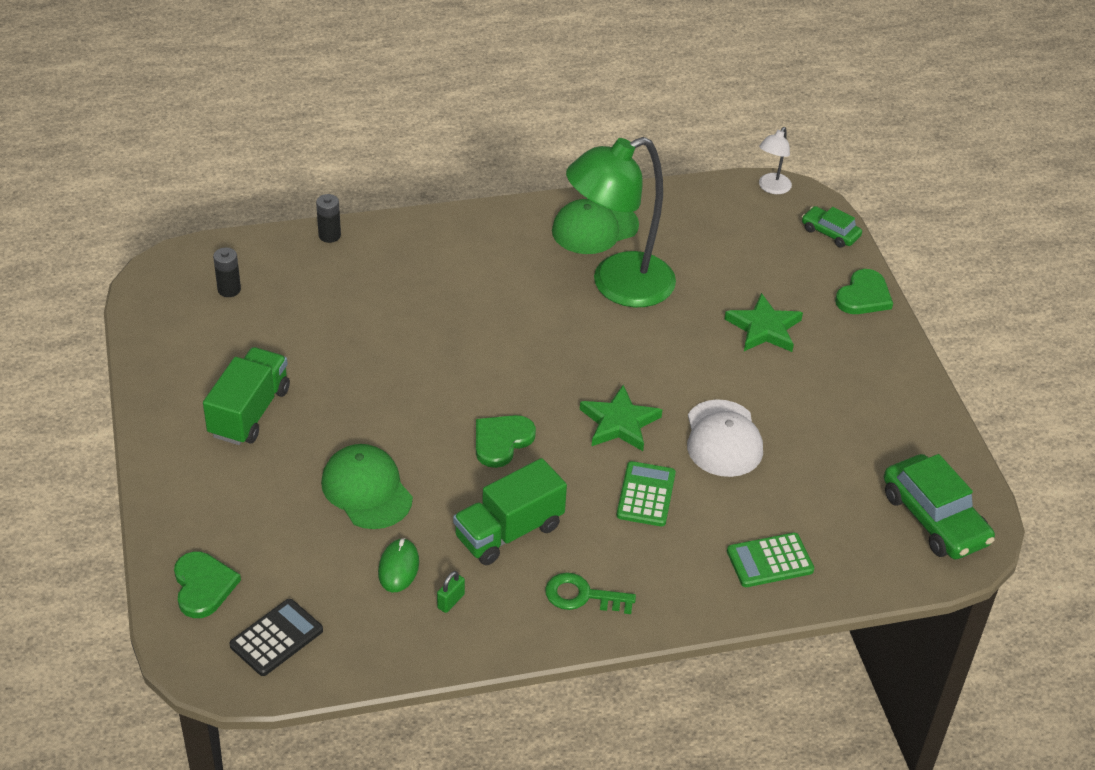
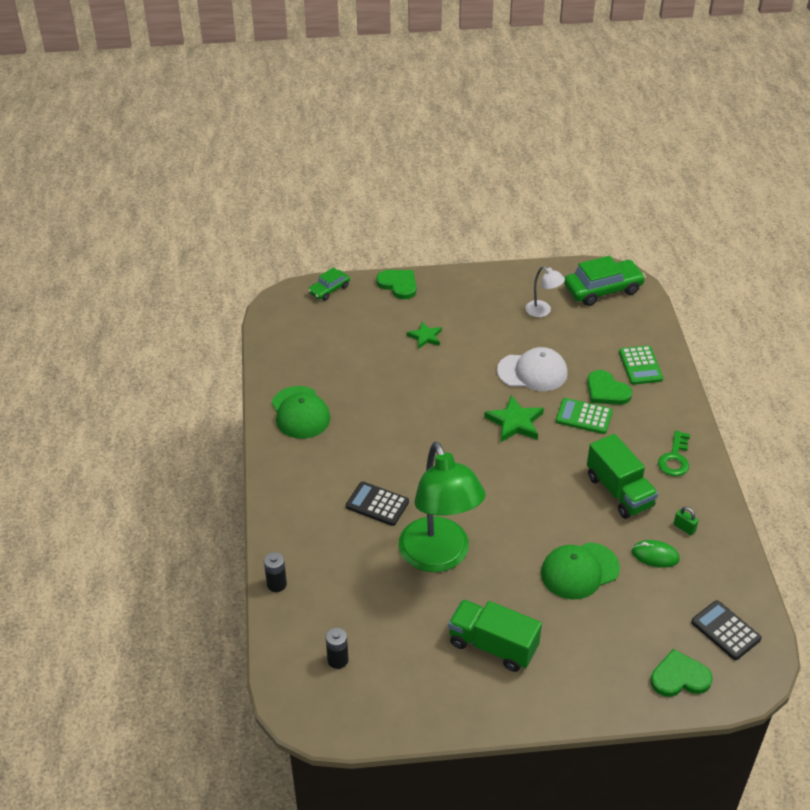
camera: 80 degrees left, 0 degrees up
green heart [476,415,536,468] -> green heart moved to [587,370,632,405]
green lamp [566,137,676,307] -> green lamp moved to [399,442,486,572]
green star [725,293,803,352] -> green star [407,322,442,349], size x0.64
white lamp [759,127,792,194] -> white lamp moved to [525,266,565,317]
none -> black calculator [346,482,409,526]

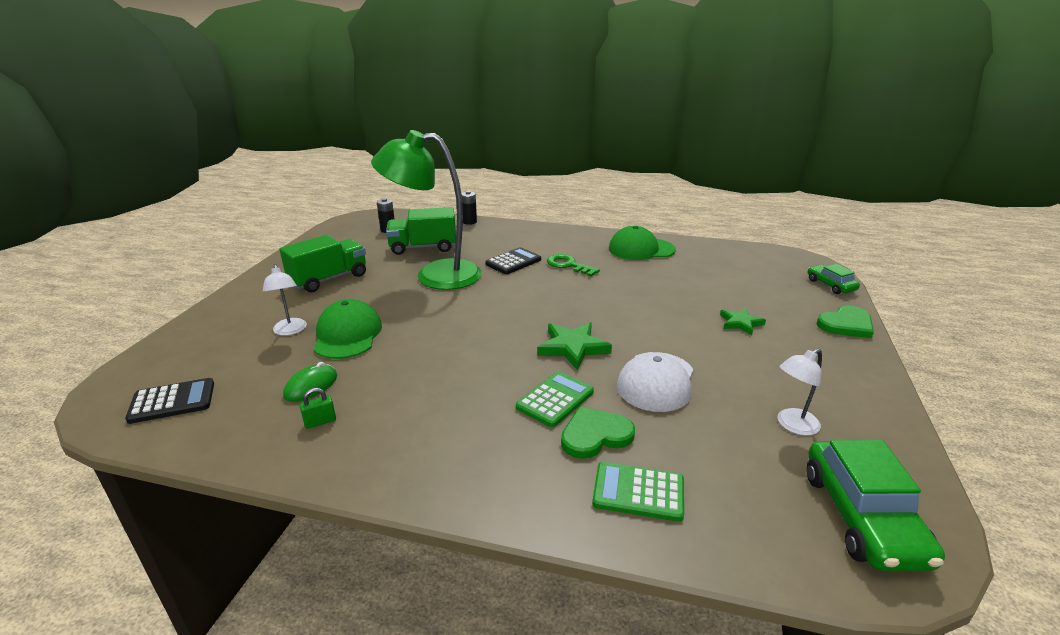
camera: 110 degrees right, 15 degrees down
green truck [587,434,658,519] -> green truck moved to [386,207,456,255]
green heart [651,649,713,697] -> none
green key [658,431,690,476] -> green key moved to [547,254,600,276]
none -> white lamp [263,264,307,336]

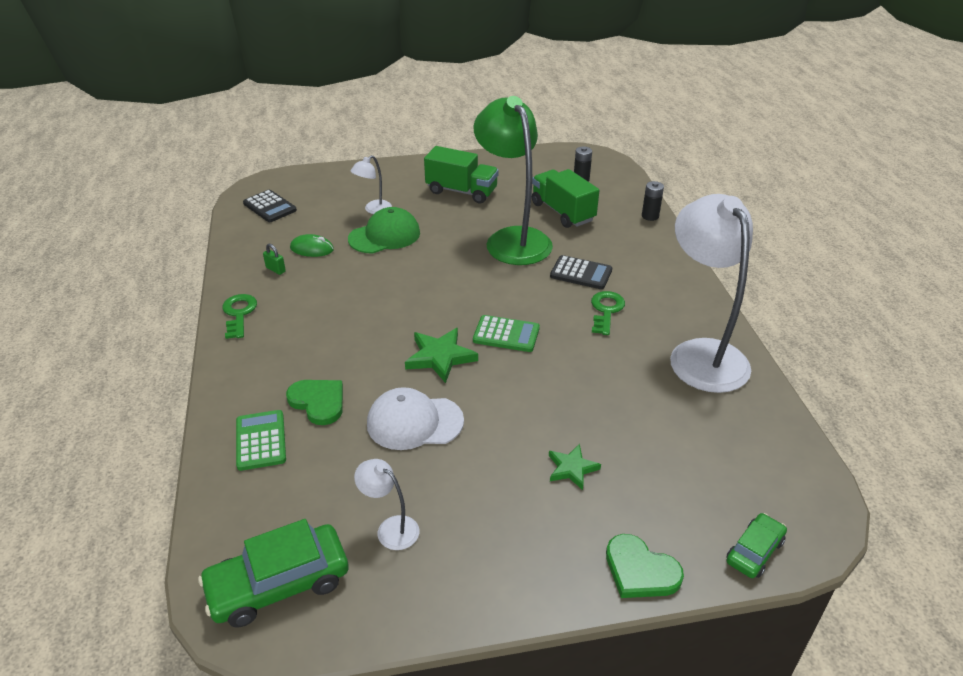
camera: 65 degrees right, 10 degrees up
green calculator [516,371,594,427] -> green calculator moved to [473,315,540,352]
green cap [609,226,676,260] -> white lamp [670,194,753,393]
none -> green key [222,294,257,339]

